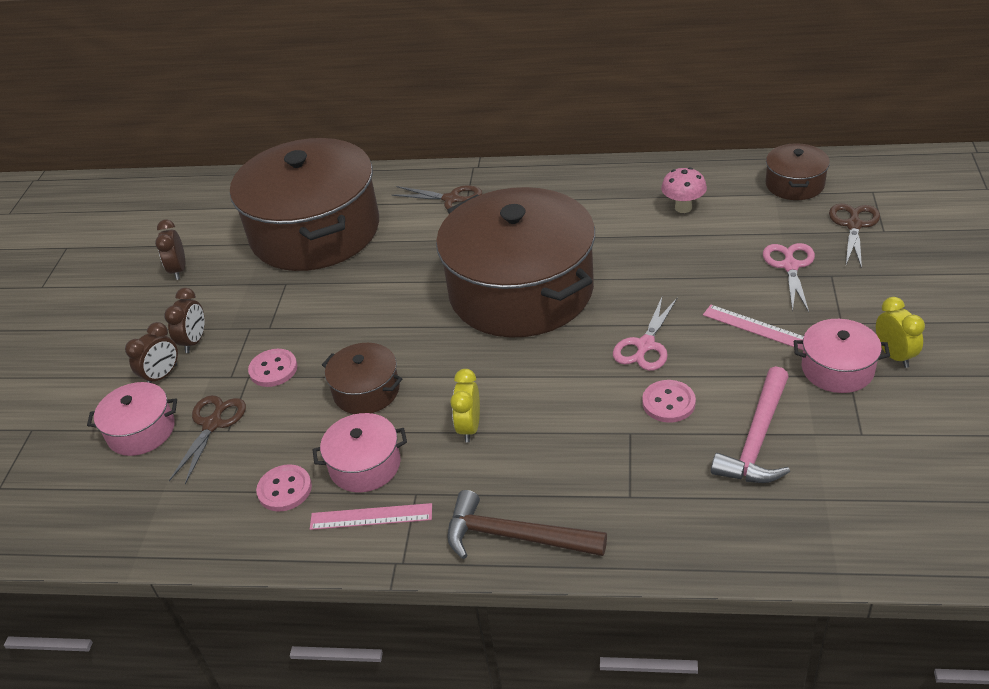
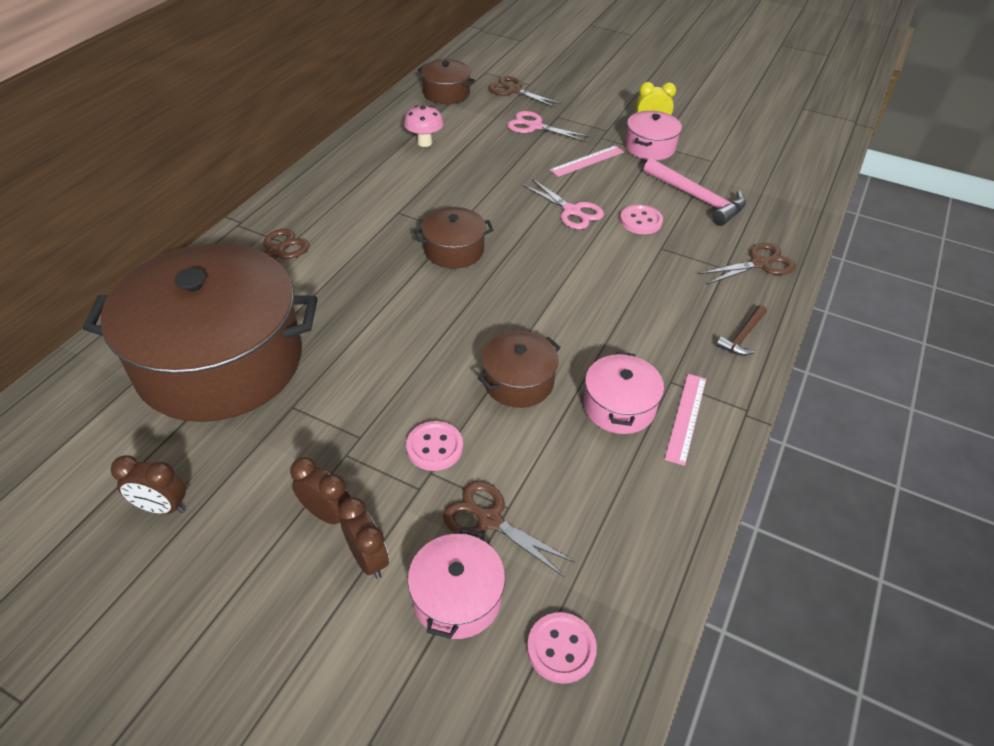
camera: 75 degrees left, 5 degrees up
pink button [256,464,312,511] -> pink button moved to [527,612,597,684]
brown pot [436,187,595,338] -> brown pot [414,207,493,269], size x0.43
brown hammer [447,490,607,559] -> brown hammer [716,305,767,356], size x0.56
yellow clock [450,369,480,442] -> none
none -> brown scissors [699,243,796,284]

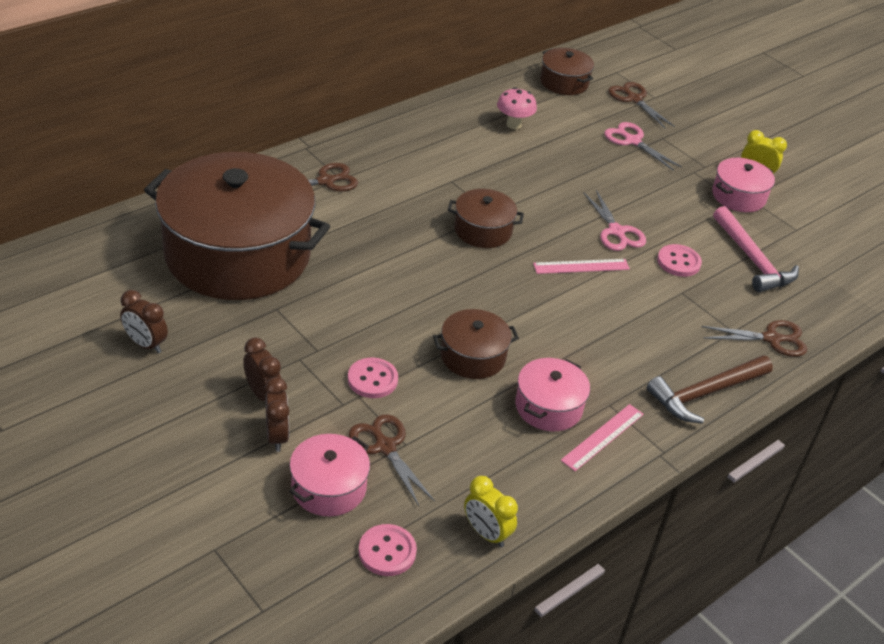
camera: 20 degrees right, 5 degrees down
pink ruler [550,145,624,177] -> pink ruler moved to [533,259,630,274]
brown hammer [716,305,767,356] -> brown hammer [647,355,773,423], size x1.79
none -> yellow clock [464,476,518,547]

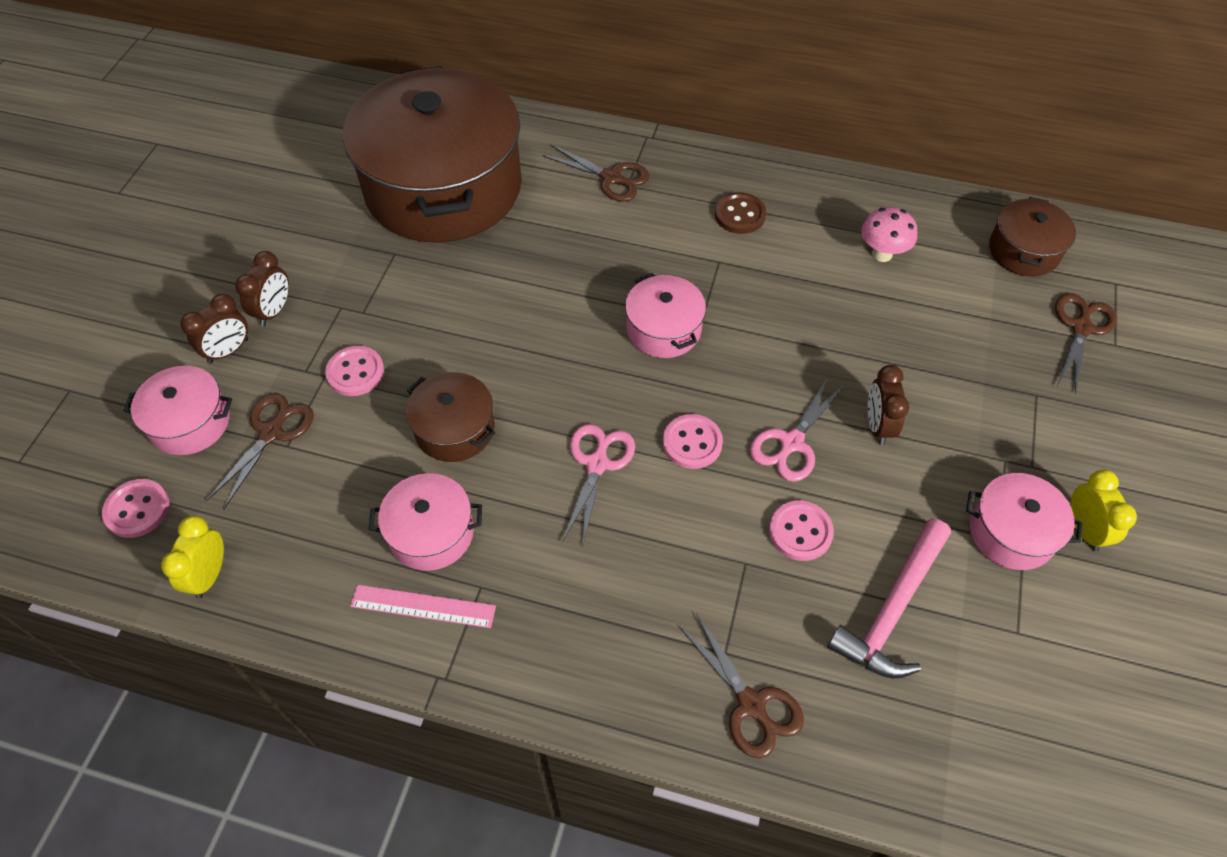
camera: 60 degrees right, 15 degrees up
brown clock [120,290,168,353] -> brown clock moved to [868,365,909,445]
brown pot [448,189,524,248] -> pink pot [625,273,706,358]
pink ruler [533,259,630,274] -> pink button [663,414,723,469]
pink scissors [604,122,682,171] -> pink scissors moved to [562,424,635,548]
brown hammer [647,355,773,423] -> none
none -> brown button [715,192,766,234]

